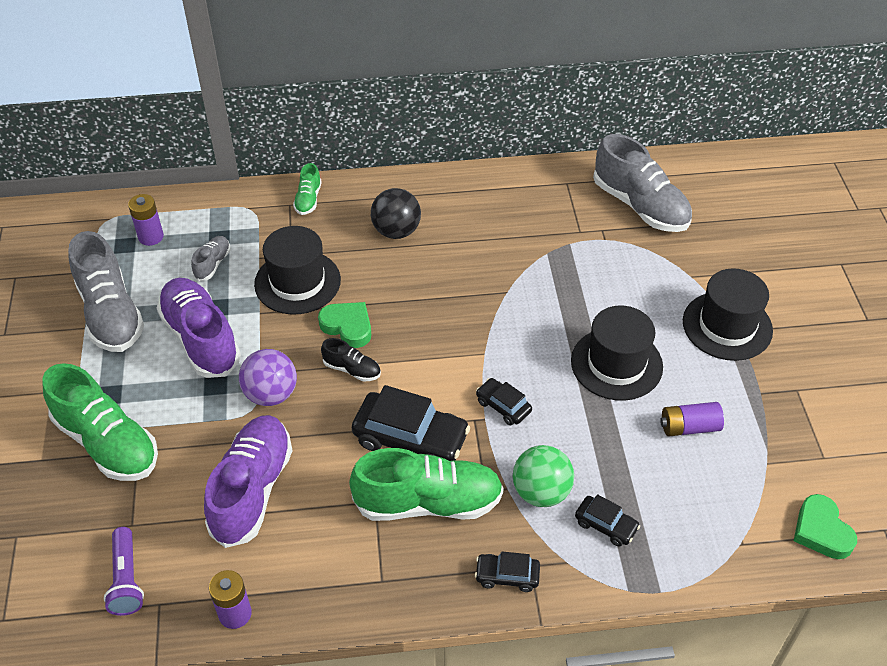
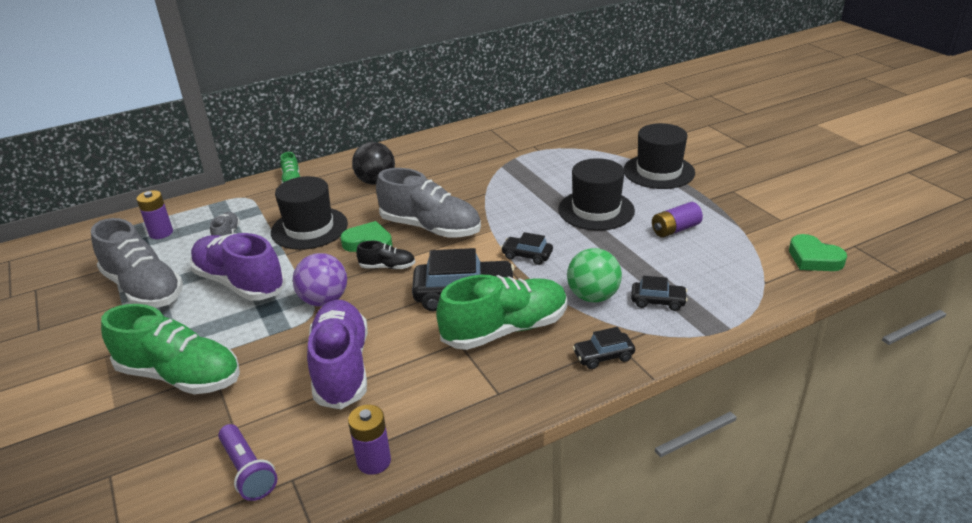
camera: 20 degrees left, 15 degrees down
grey shoe [593,134,692,232] -> grey shoe moved to [376,168,481,238]

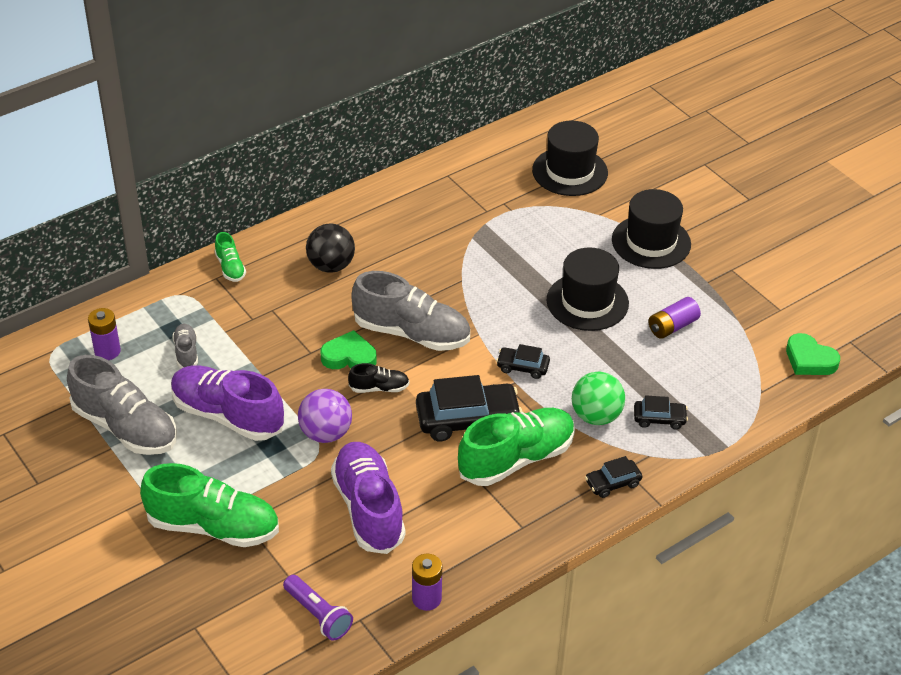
camera: 10 degrees left, 10 degrees up
black hat [271,176,348,250] -> black hat moved to [532,120,608,196]

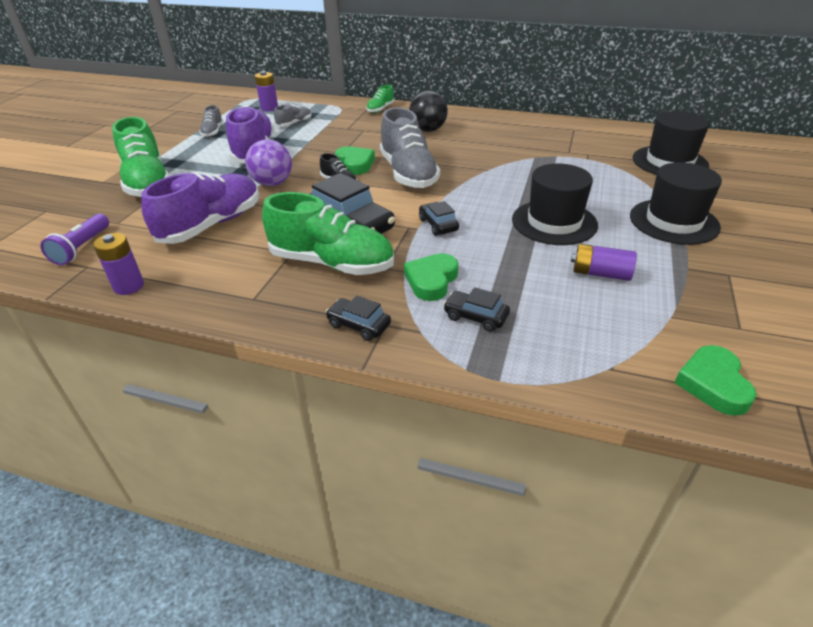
camera: 55 degrees right, 5 degrees down
grey shoe [67,355,177,455] -> grey shoe [199,105,223,137], size x0.47
green ball [572,372,625,425] -> green heart [404,253,458,301]
black car [634,395,688,430] -> black car turned 150 degrees clockwise [443,287,510,332]

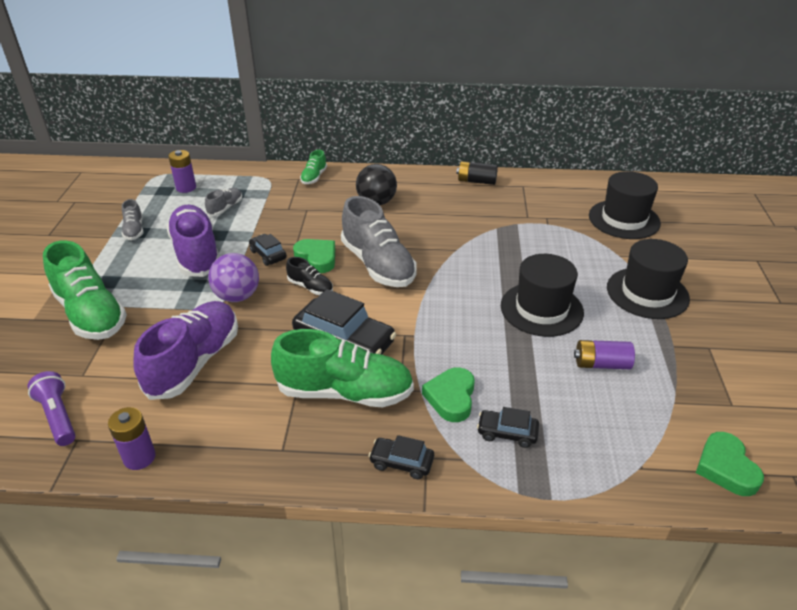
camera: 15 degrees left, 0 degrees up
purple flashlight [40,214,109,265] -> purple flashlight turned 150 degrees clockwise [28,371,76,446]
black car [419,201,459,236] -> black car moved to [249,234,287,266]
none -> black battery [457,161,498,185]

